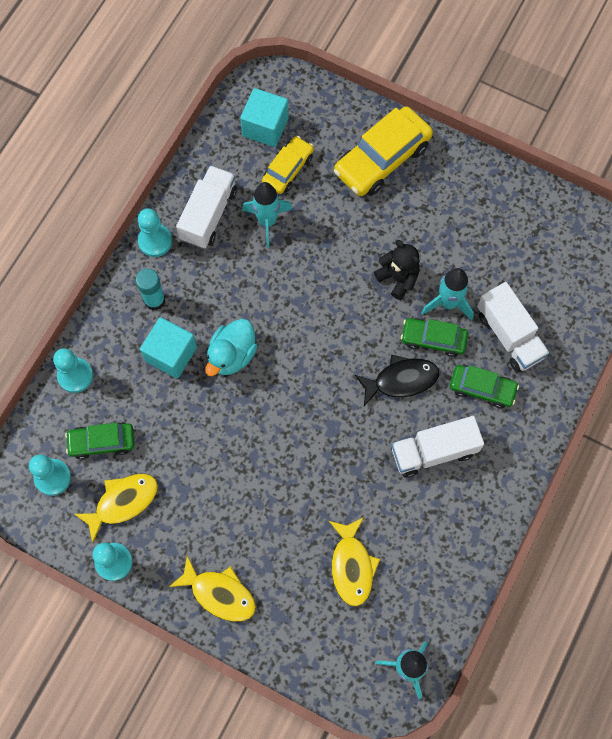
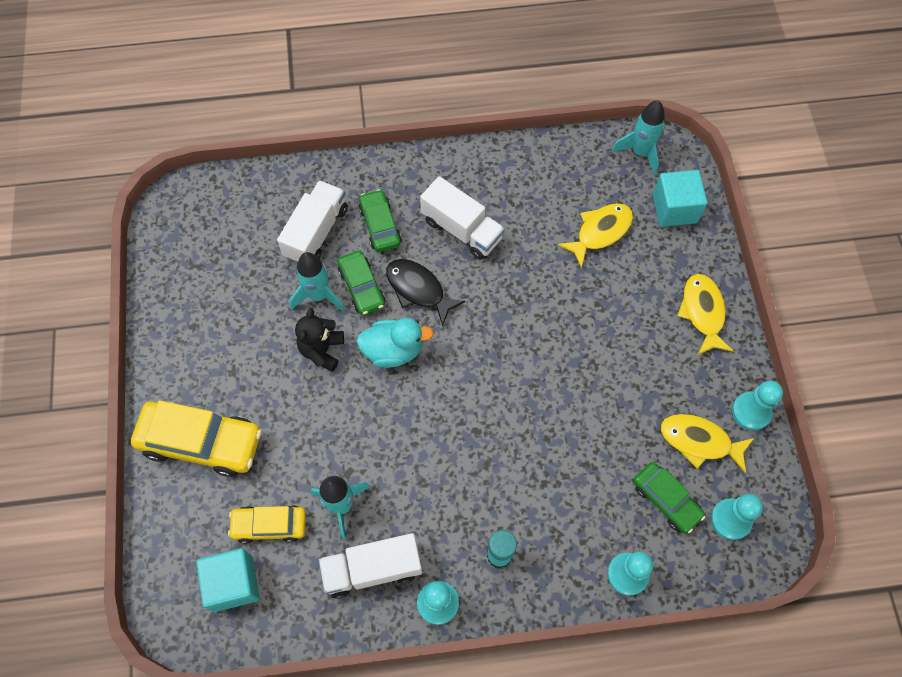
camera: 125 degrees left, 5 degrees down
turquoise cube [140,317,197,378] -> turquoise cube moved to [653,170,708,227]
turquoise duck [205,319,258,376] -> turquoise duck moved to [357,318,434,368]

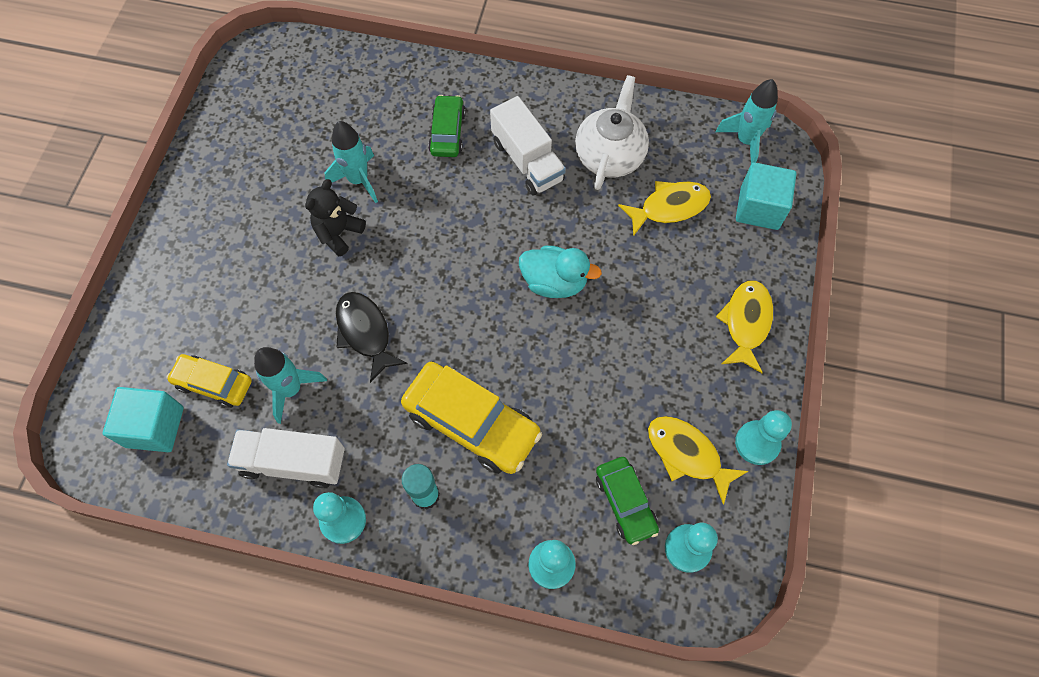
camera: 20 degrees right, 0 degrees up
yellow car [131,400,262,477] -> yellow car moved to [401,362,542,474]
white truck [277,180,348,263] -> none
green car [338,250,385,315] -> none
turquoise duck [357,318,434,368] -> turquoise duck moved to [519,246,602,298]
black fish [386,259,466,326] -> black fish moved to [336,292,407,383]
none -> white teapot [575,75,649,190]

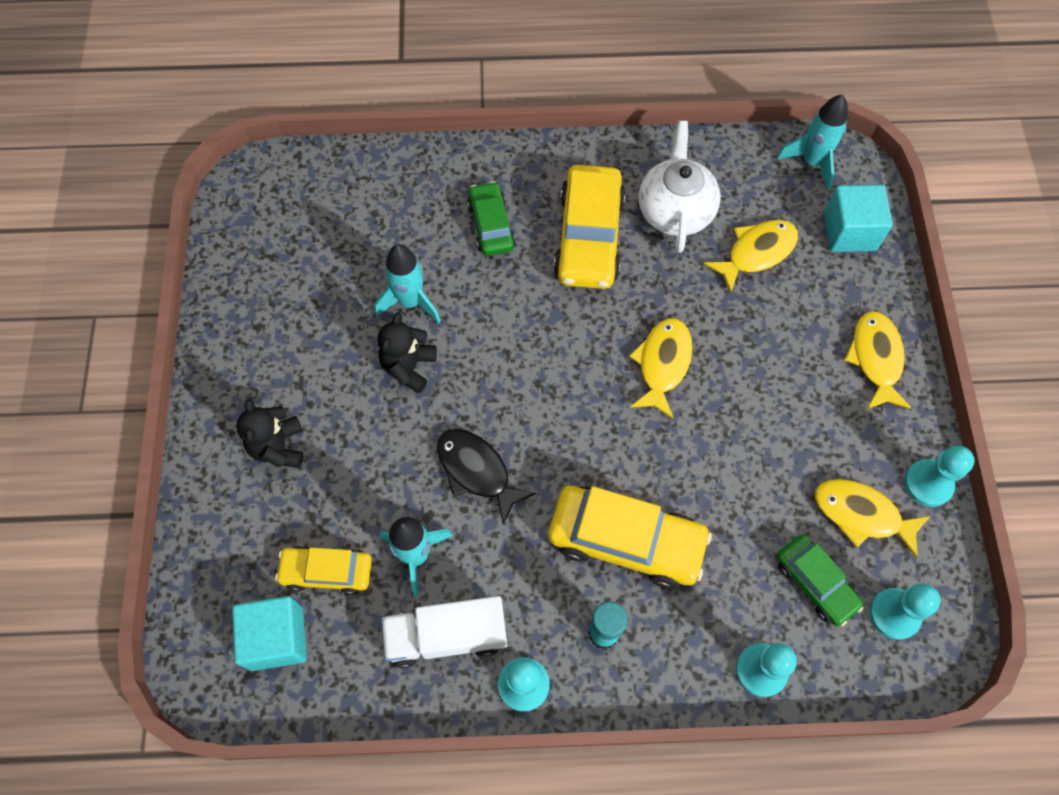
camera: 15 degrees left, 0 degrees up
white truck [490,96,566,195] -> yellow car [554,165,626,289]
turquoise duck [519,246,602,298] -> yellow fish [629,318,693,419]
none -> black teddy bear [236,399,303,468]

